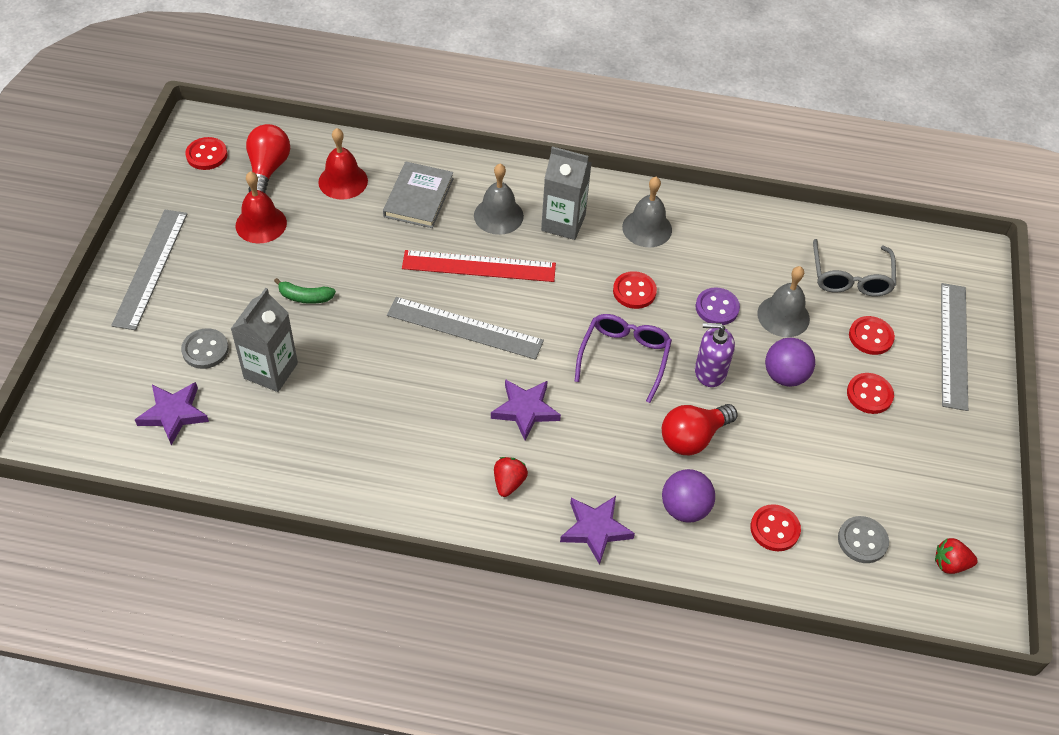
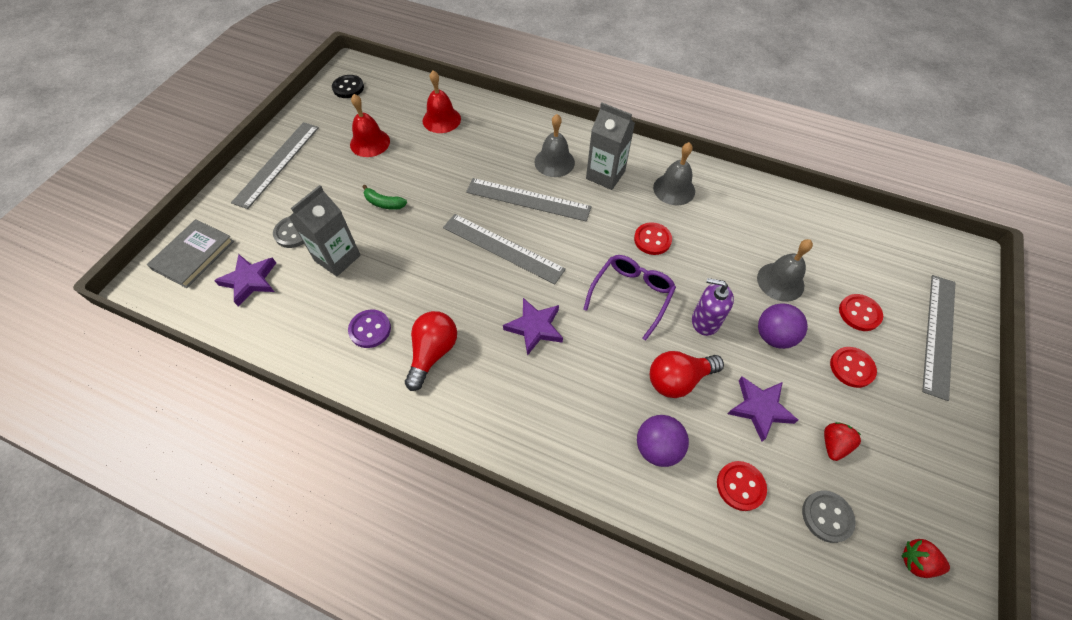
camera: 15 degrees right, 5 degrees up
red button [185,137,227,170] -> black button [332,75,364,98]
red light bulb [246,124,290,193] -> red light bulb moved to [405,311,457,391]
grey book [383,162,454,228] -> grey book moved to [147,219,234,288]
red ruler [402,250,556,282] -> grey ruler [466,178,592,221]
red strawberry [494,457,528,497] -> red strawberry moved to [824,422,861,461]
purple star [560,496,635,565] -> purple star moved to [728,377,798,442]
purple button [695,288,740,325] -> purple button moved to [348,310,391,348]
grey glasses [813,239,896,297] -> none

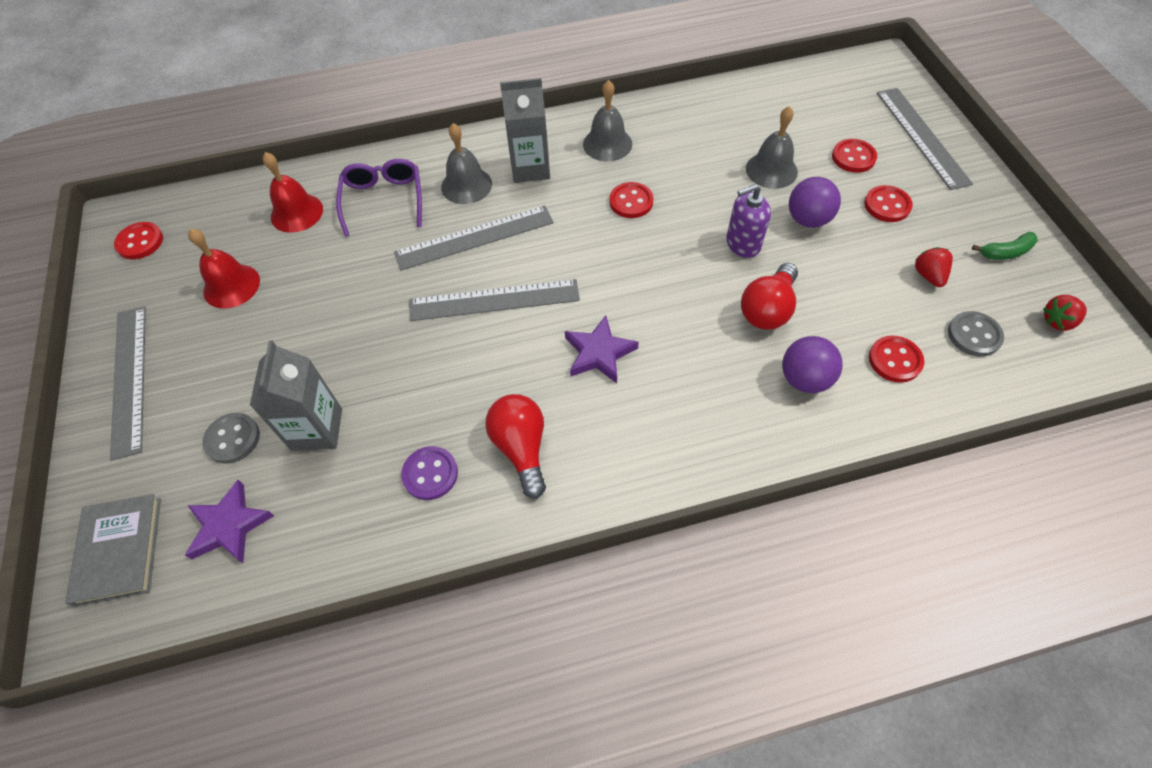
camera: 35 degrees left, 0 degrees up
black button [332,75,364,98] -> red button [114,222,163,260]
green banana [363,185,407,210] -> green banana moved to [972,232,1038,260]
purple glasses [583,255,676,340] -> purple glasses moved to [336,159,422,237]
purple star [728,377,798,442] -> none

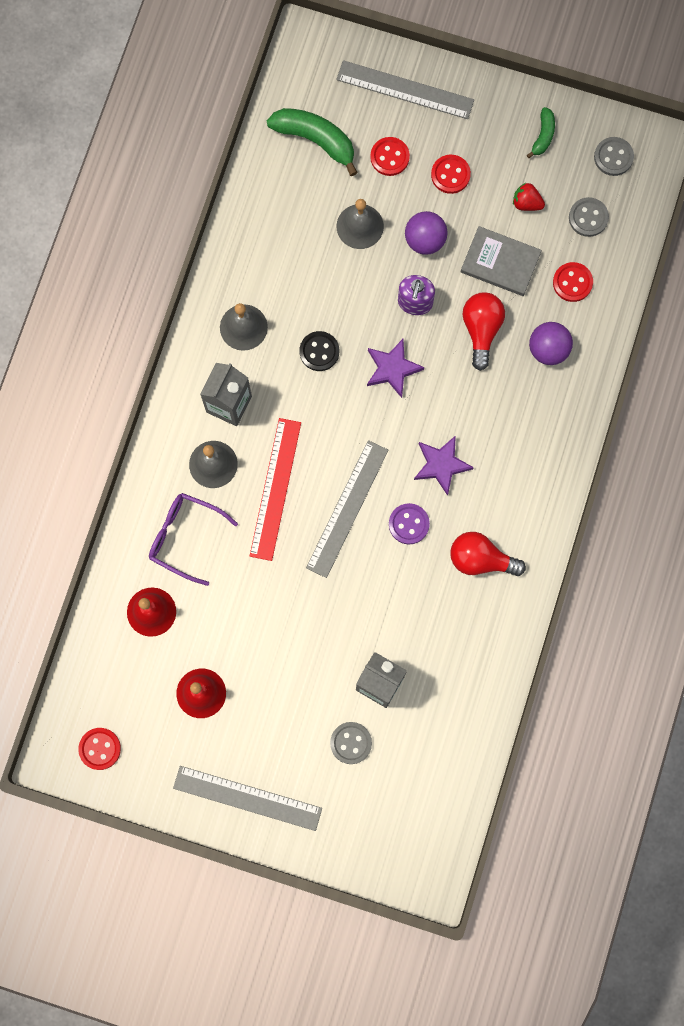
camera: 60 degrees left, 20 degrees up
grey book [65,494,161,607] -> grey book moved to [461,226,542,296]
purple star [185,480,274,563] -> purple star moved to [367,339,424,398]
grey ruler [394,205,554,270] -> red ruler [250,418,301,561]
purple button [401,446,458,500] -> purple button moved to [389,503,430,544]
red button [609,182,654,218] -> black button [299,331,339,371]
red light bulb [741,263,798,330] -> red light bulb turned 150 degrees counterclockwise [463,292,505,371]
red strawberry [1043,295,1087,331] -> grey button [594,137,634,176]
none -> green banana [267,108,358,176]

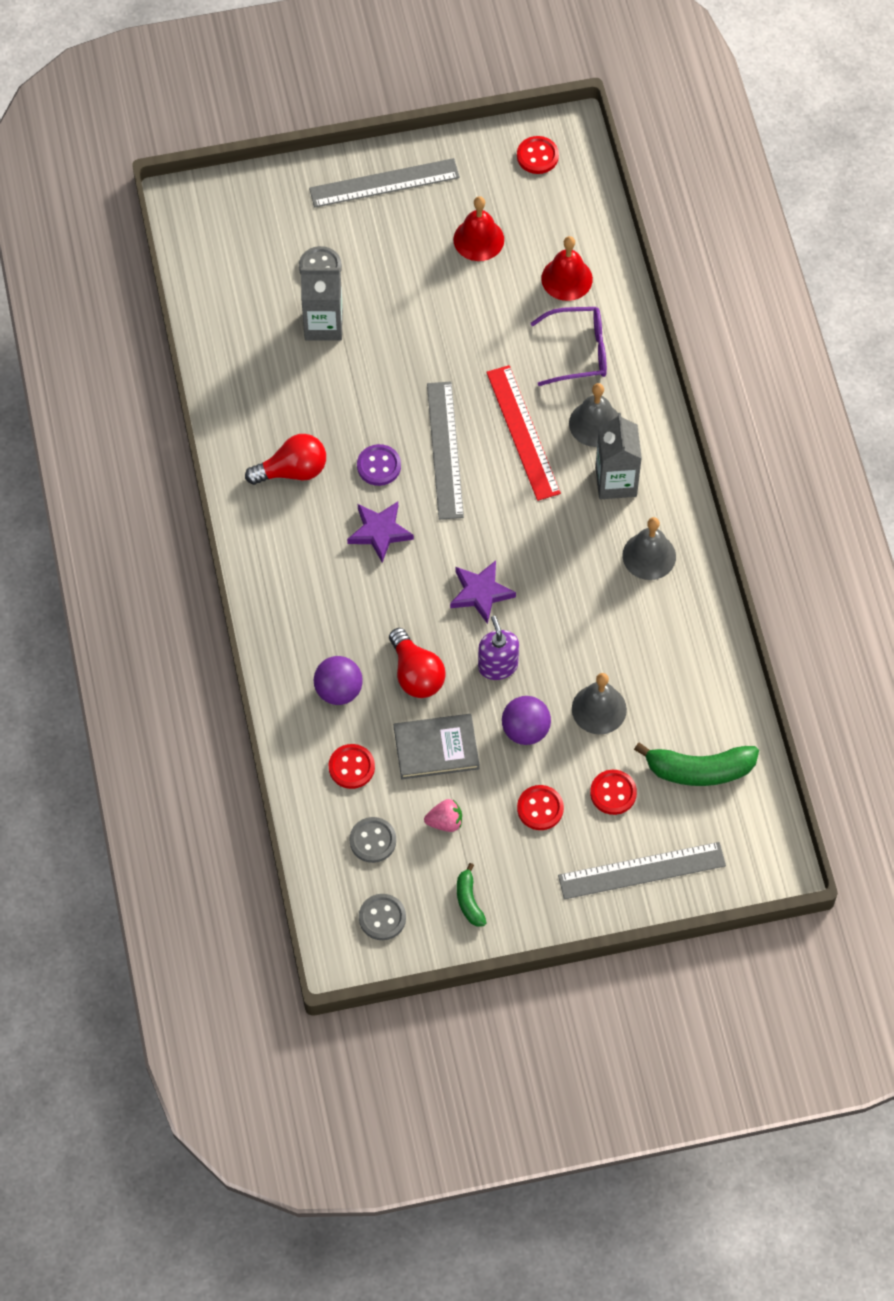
camera: 150 degrees right, 15 degrees down
black button [299,331,339,371] -> none
red strawberry [513,183,545,211] -> pink strawberry [424,799,462,832]

